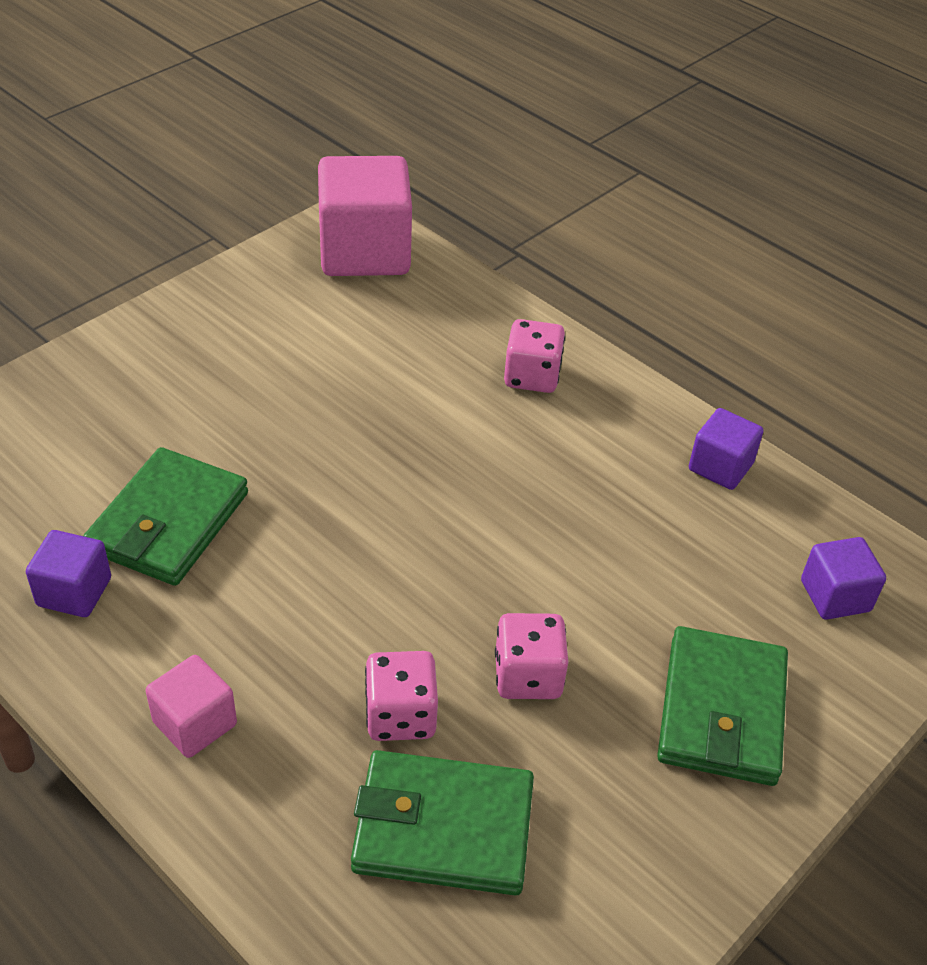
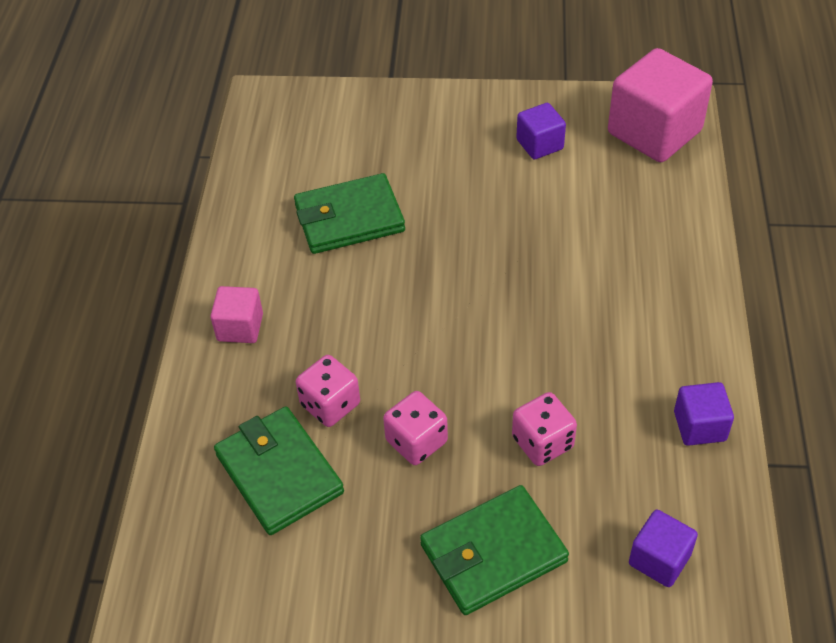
camera: 55 degrees right, 5 degrees up
purple cube [26,530,111,617] -> purple cube moved to [516,103,566,159]
pink dice [504,319,565,393] -> pink dice moved to [512,392,577,466]

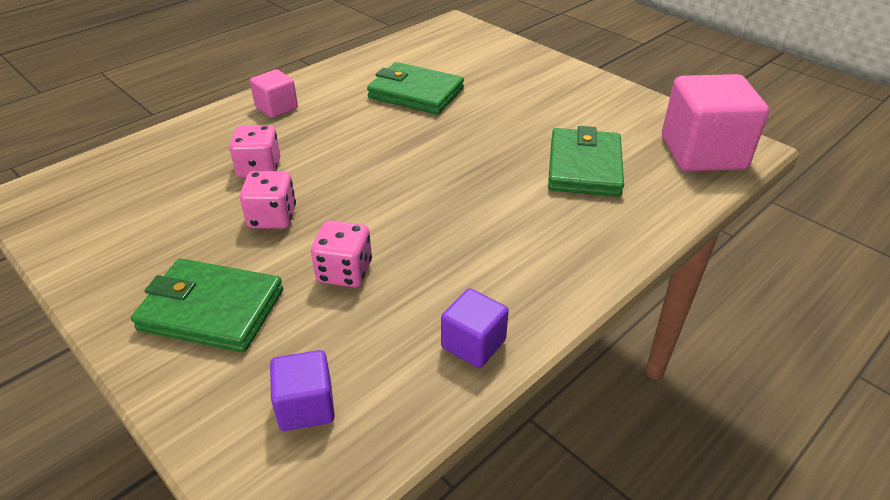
camera: 40 degrees right, 10 degrees down
green wallet [214,406,344,535] -> green wallet moved to [548,126,624,197]
purple cube [516,103,566,159] -> none

